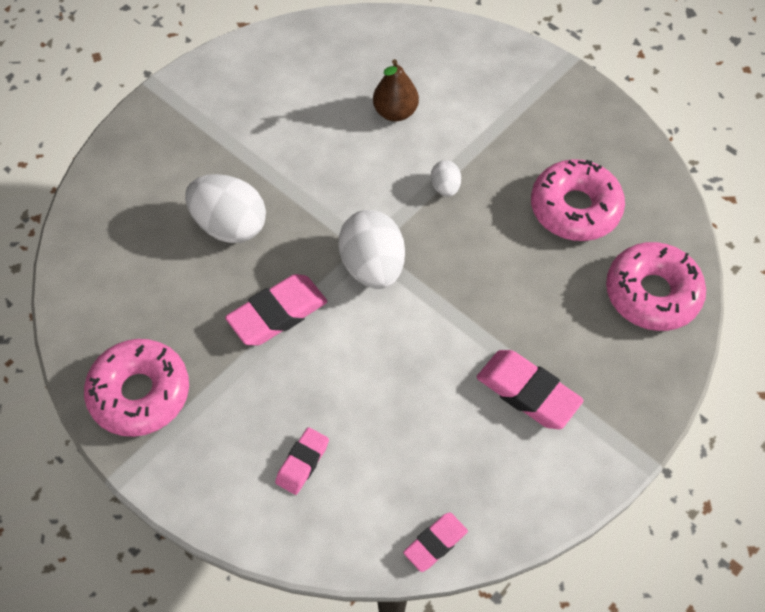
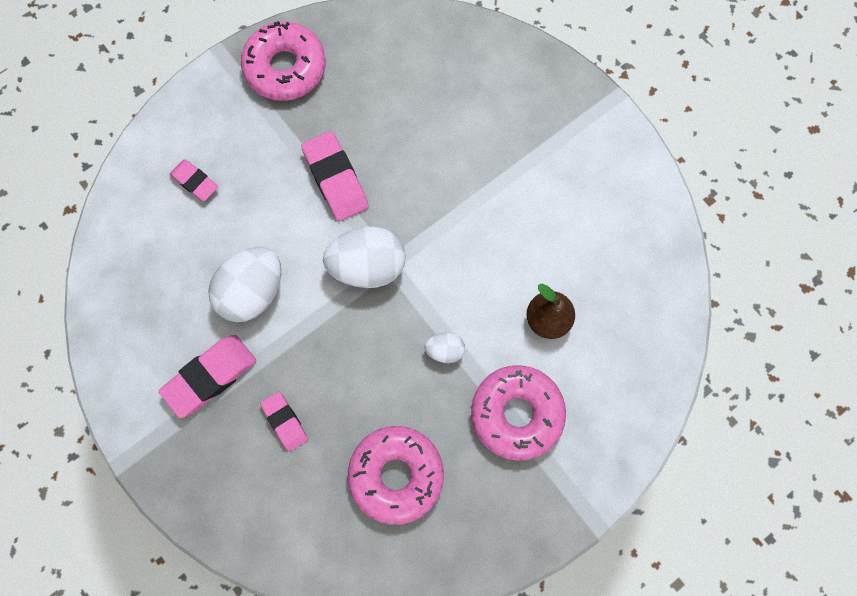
camera: 100 degrees right, 15 degrees up
white egg [185,174,266,243] -> white egg moved to [208,247,281,322]
pink eraser [403,512,468,572] -> pink eraser moved to [260,392,308,451]
pink donut [606,242,706,331] -> pink donut moved to [471,365,566,461]

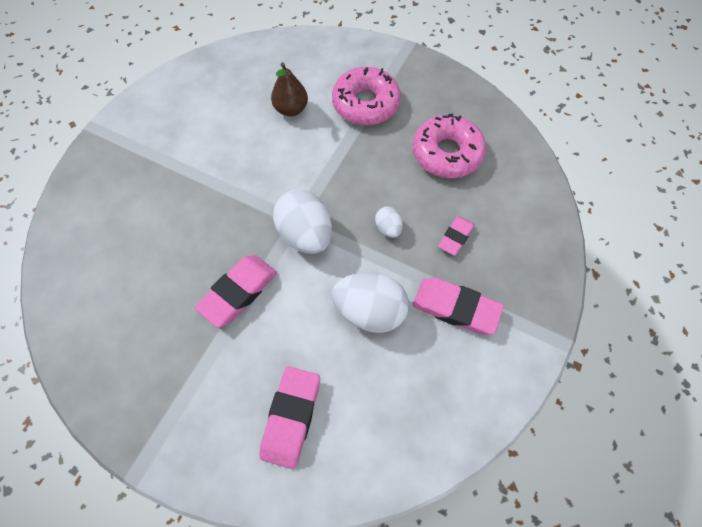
camera: 115 degrees left, 10 degrees down
pink eraser [170,159,218,201] -> pink eraser [259,366,320,469], size x1.64
pink donut [241,21,326,101] -> none
white egg [424,333,465,363] -> white egg moved to [375,207,403,238]

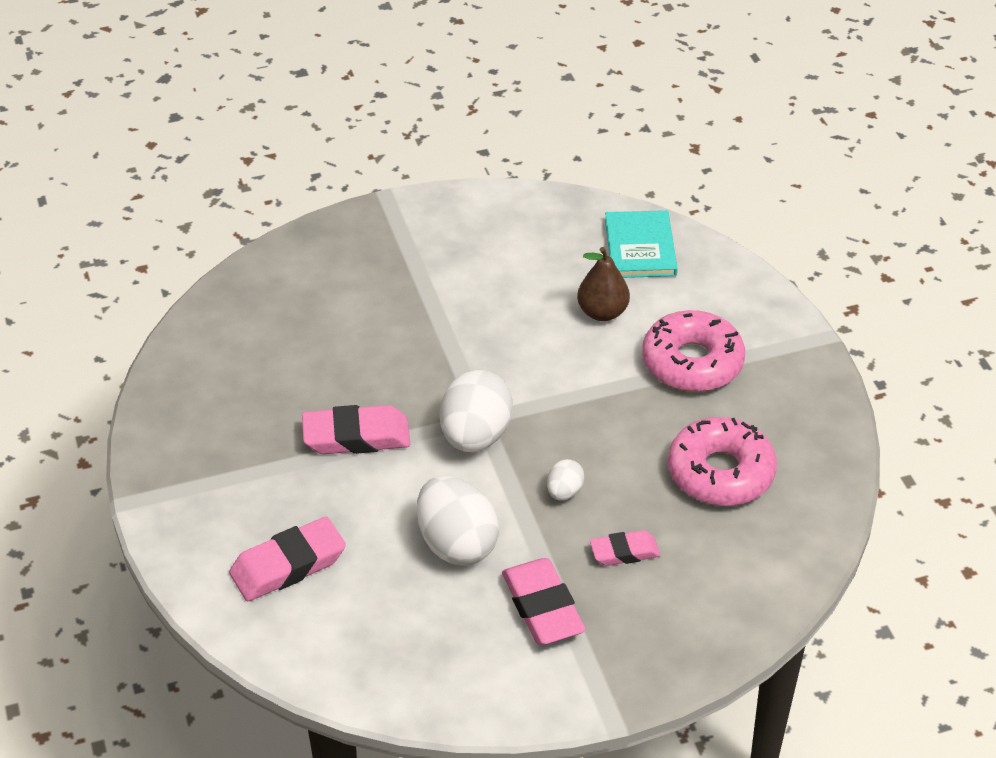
camera: 45 degrees right, 20 degrees down
none -> turquoise book [605,210,678,278]

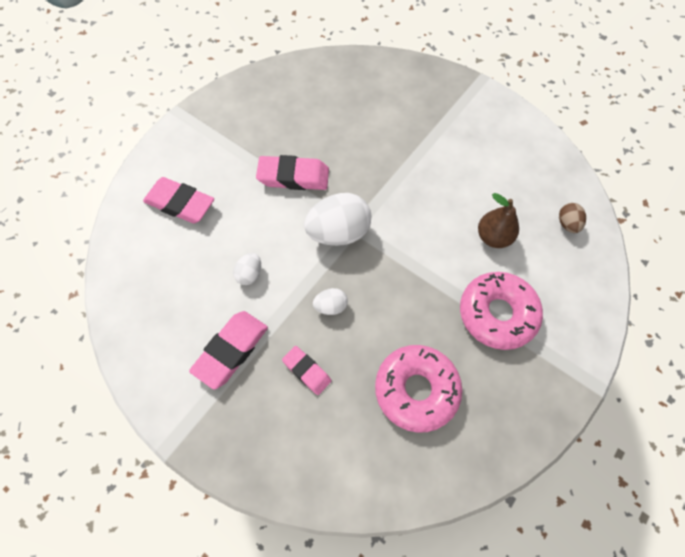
camera: 55 degrees right, 20 degrees up
pink eraser [302,405,410,454] -> pink eraser turned 45 degrees counterclockwise [256,155,329,190]
white egg [417,476,499,566] -> white egg [233,253,261,285], size x0.49
turquoise book [605,210,678,278] -> brown egg [559,203,586,233]

